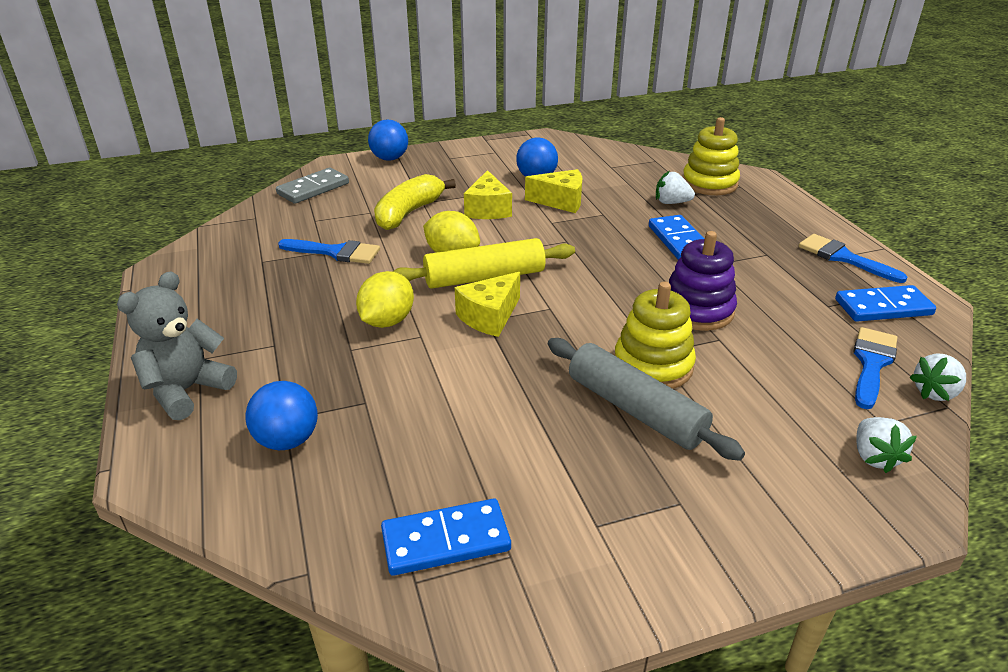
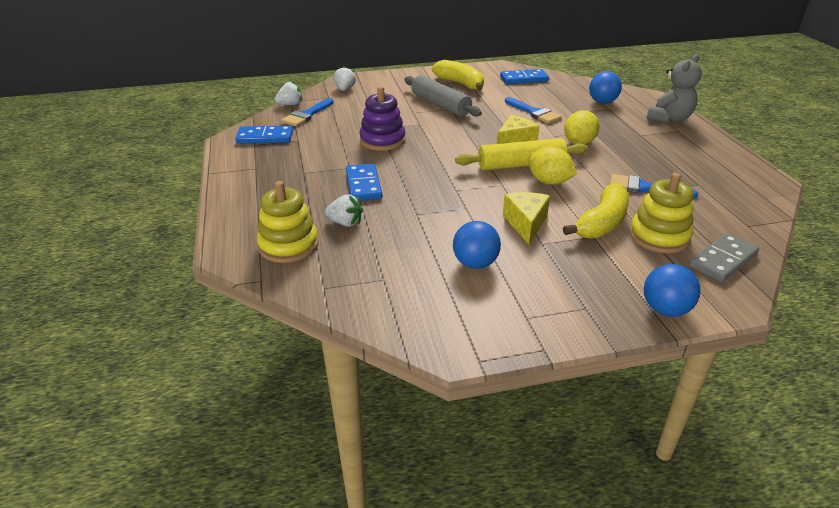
camera: 175 degrees left, 0 degrees up
yellow cheese [525,169,582,213] -> none
yellow stacking toy [615,282,696,389] -> yellow stacking toy moved to [629,173,694,254]
blue brush [799,234,908,283] -> blue brush moved to [505,97,562,124]
none -> yellow banana [432,60,484,90]

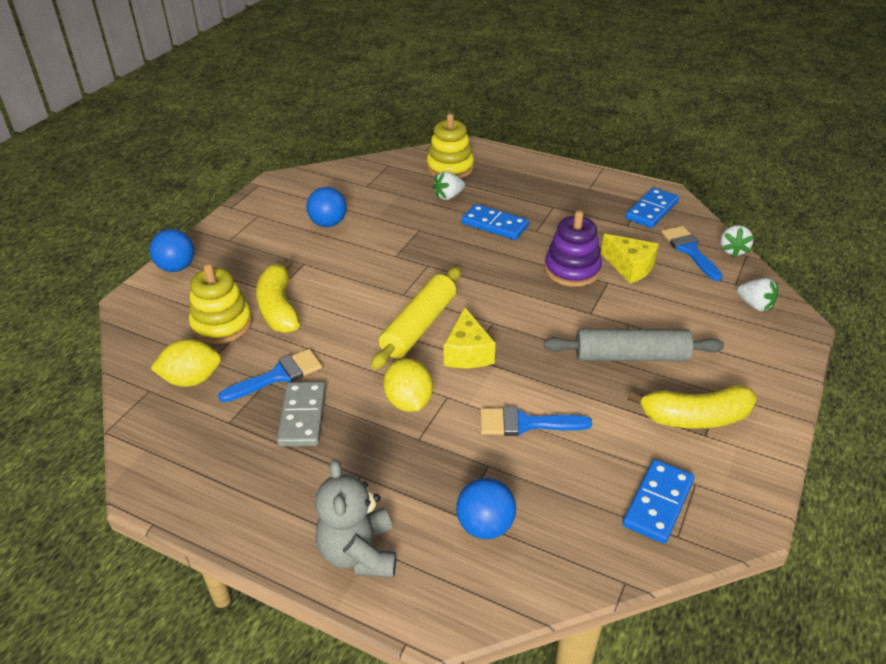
camera: 130 degrees right, 5 degrees up
yellow cheese [503,192,550,244] -> yellow cheese moved to [601,234,659,284]
yellow lemon [528,147,577,185] -> yellow lemon moved to [150,339,221,387]
grey domino [689,233,759,282] -> grey domino moved to [277,382,326,447]

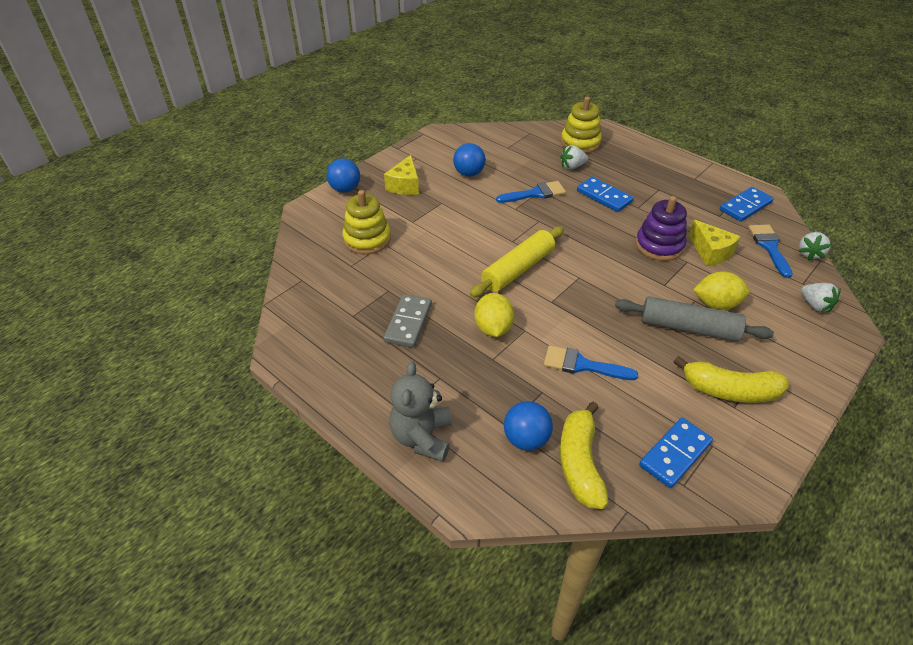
camera: 15 degrees right, 5 degrees up
yellow lemon [150,339,221,387] -> yellow lemon moved to [693,271,750,310]
blue brush [218,349,322,402] -> blue brush moved to [496,181,566,203]
yellow banana [256,258,300,333] -> yellow banana moved to [560,402,609,509]
yellow cheese [444,308,496,368] -> yellow cheese moved to [384,155,419,195]

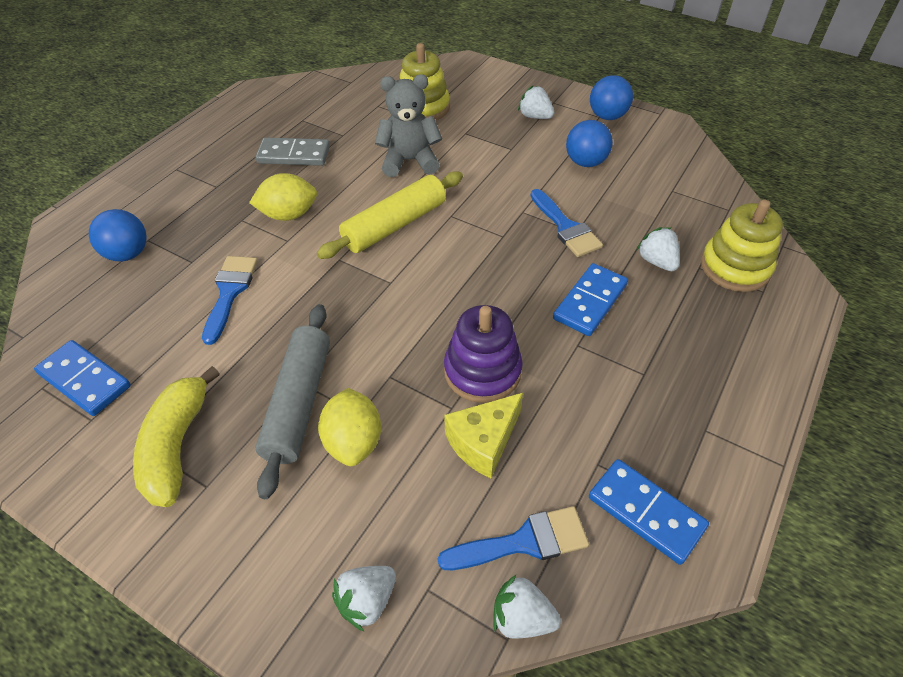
camera: 80 degrees right, 5 degrees up
blue ball [326,158,360,193] -> blue ball moved to [590,75,633,120]
yellow cheese [384,155,419,195] -> white strawberry [518,86,554,119]
grey teddy bear [390,362,452,462] -> grey teddy bear moved to [375,74,442,177]
yellow rolling pin [470,226,564,298] -> yellow rolling pin turned 75 degrees counterclockwise [317,171,463,259]
yellow banana [560,402,609,509] -> none

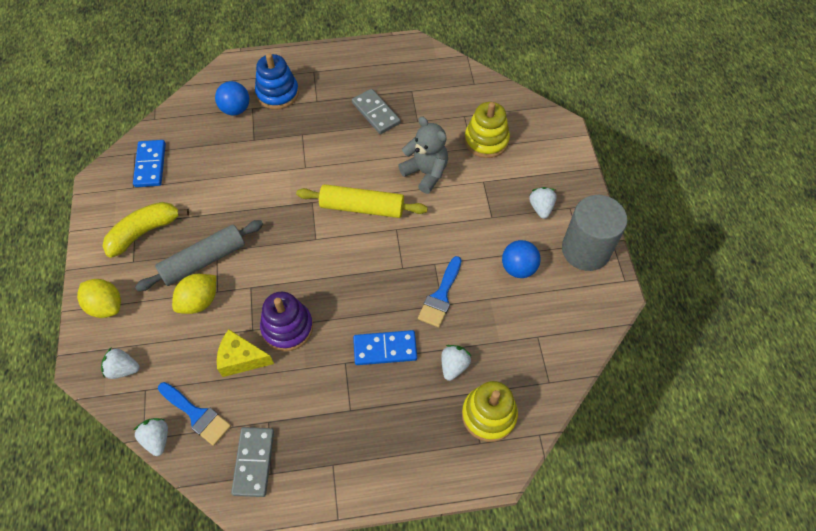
camera: 50 degrees right, 10 degrees up
blue brush [202,256,258,345] -> none
yellow lemon [249,173,317,221] -> yellow lemon moved to [77,279,121,318]
blue domino [589,459,709,565] -> grey domino [231,427,274,497]
blue ball [590,75,633,120] -> grey cylinder [562,195,628,271]
none -> blue stacking toy [255,53,299,110]

